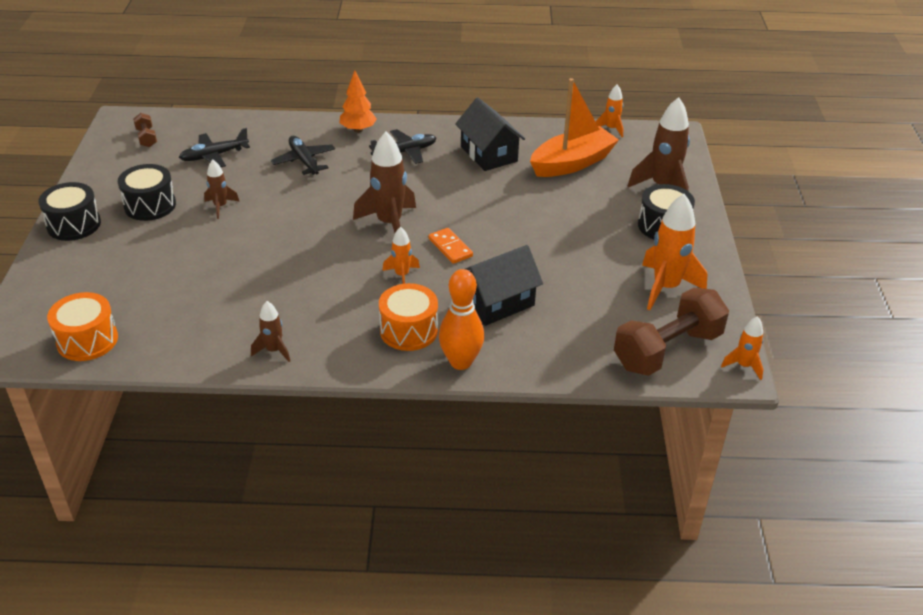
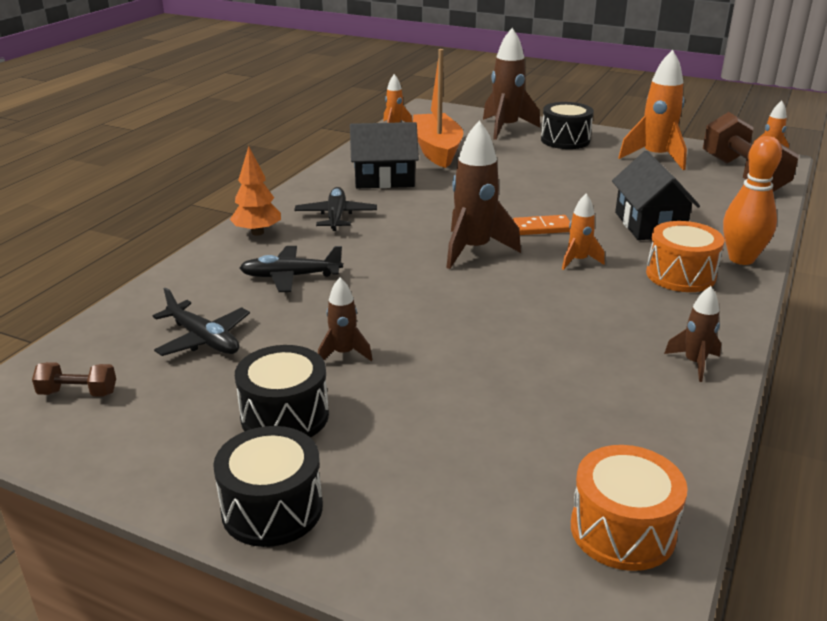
camera: 65 degrees left, 10 degrees down
black plane [179,128,250,167] -> black plane turned 45 degrees counterclockwise [153,287,250,356]

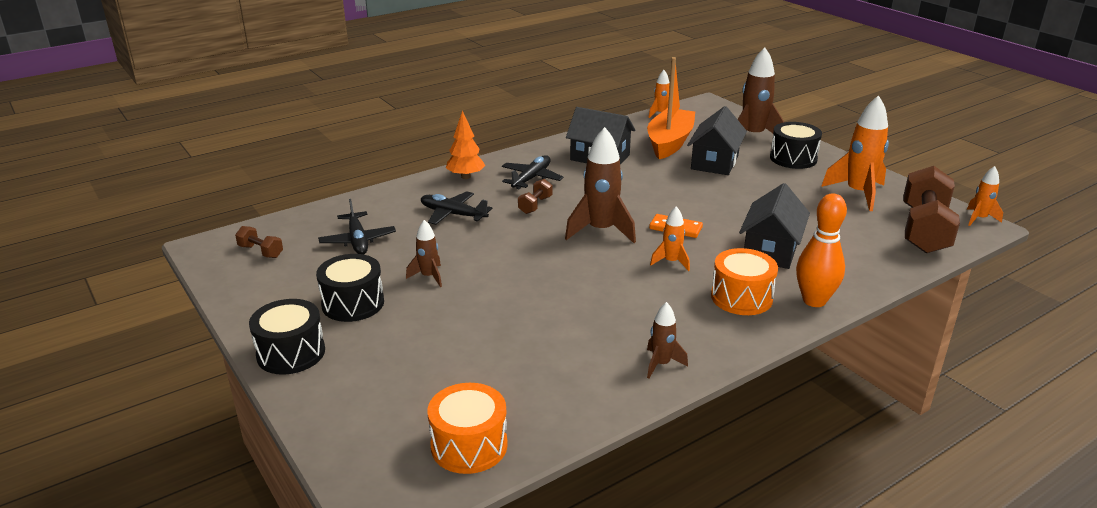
camera: 30 degrees right, 0 degrees up
none -> brown dumbbell [518,179,552,214]
none -> black house [687,106,747,175]

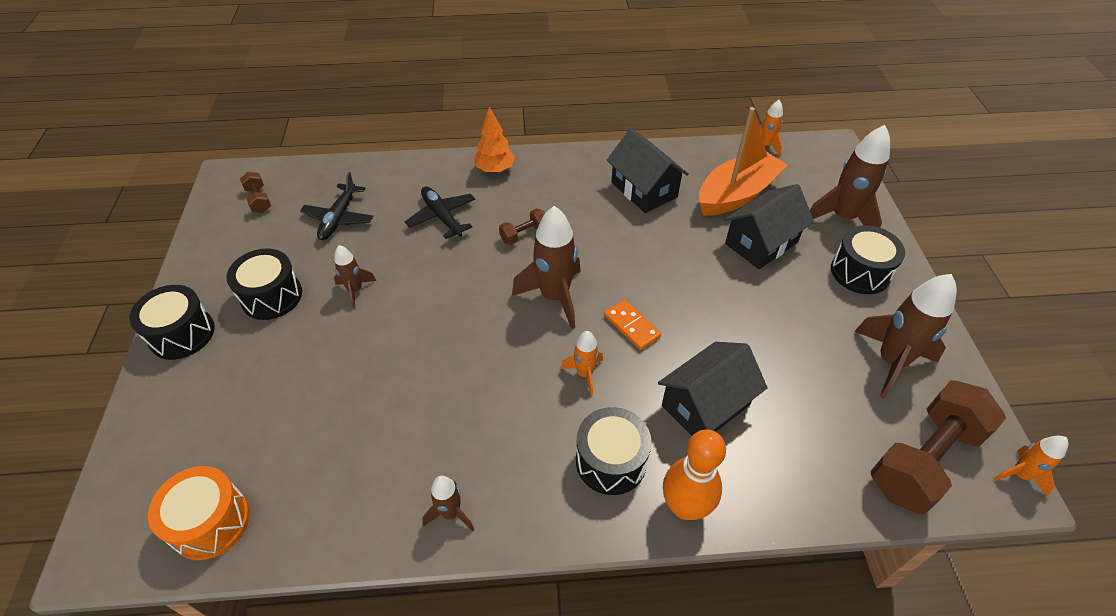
camera: 30 degrees right, 20 degrees up
black plane [502,155,564,189] -> none
orange drum [711,248,778,315] -> black drum [576,407,652,495]
orange rocket [821,95,889,211] -> brown rocket [854,274,957,398]

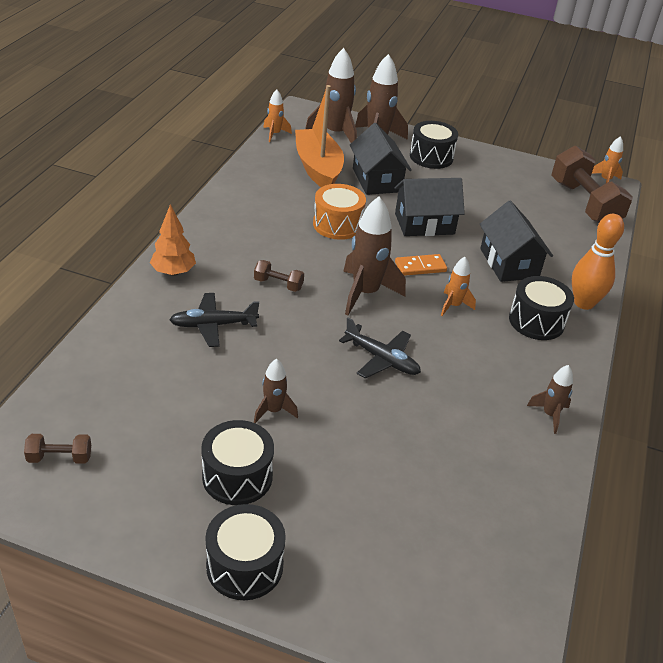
camera: 70 degrees left, 10 degrees down
orange drum [148,466,250,560] -> orange drum moved to [313,184,366,240]
black plane [300,172,373,240] -> black plane moved to [339,317,421,378]
brown dumbbell [499,208,545,245] -> brown dumbbell turned 60 degrees counterclockwise [254,260,304,292]
black house [607,129,689,213] -> black house moved to [394,178,465,236]
brown rocket [854,274,957,398] -> brown rocket moved to [305,48,357,143]

